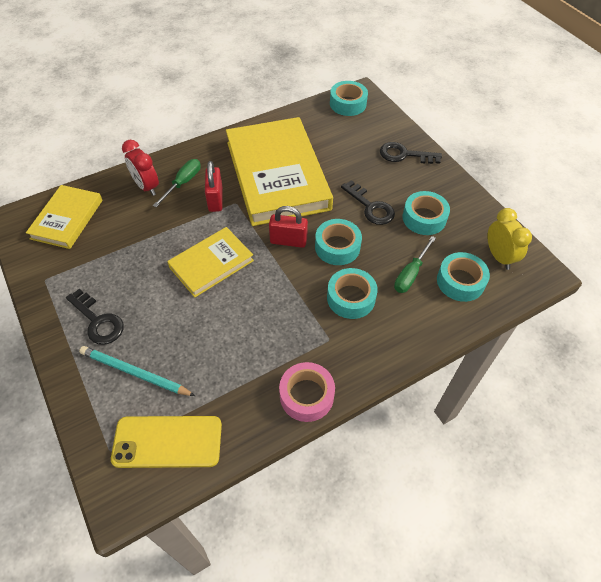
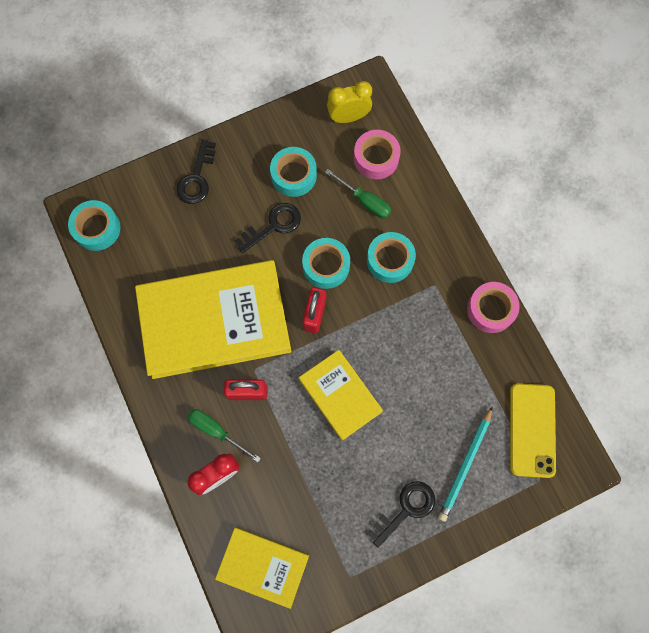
camera: 85 degrees left, 20 degrees up
turquoise tape [437,252,490,302] -> pink tape [354,130,401,179]

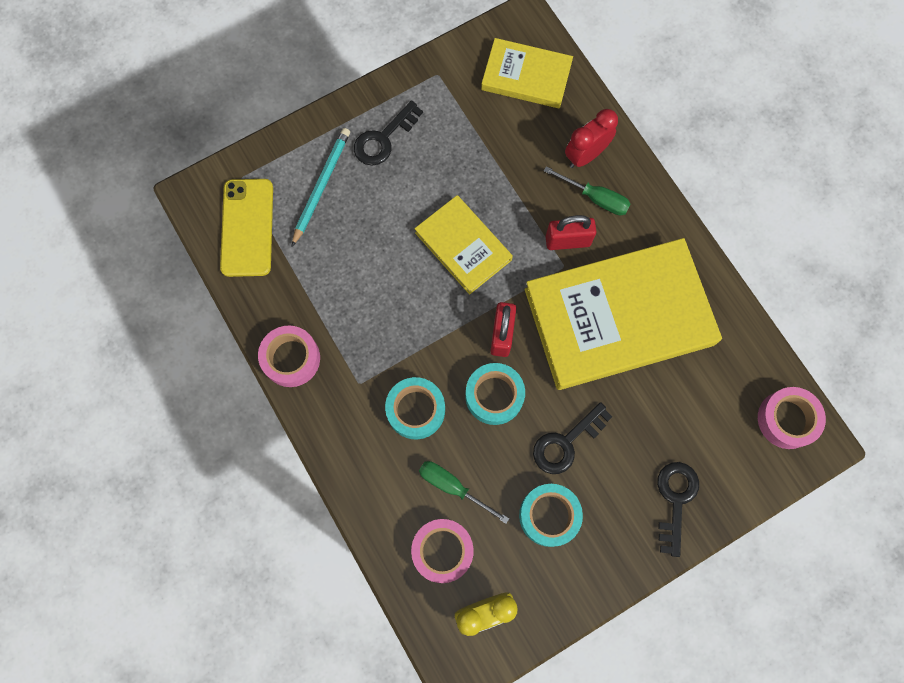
camera: 175 degrees right, 0 degrees up
turquoise tape [68,200,121,251] -> pink tape [758,387,826,449]

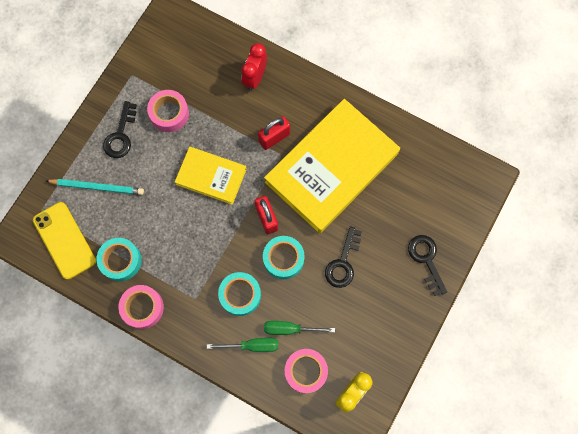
camera: 30 degrees left, 0 degrees up
turquoise pencil [292,128,350,246] -> turquoise pencil turned 105 degrees clockwise [46,179,144,195]
yellow book [481,38,573,109] -> none
turquoise tape [519,484,583,547] -> turquoise tape moved to [97,238,142,281]
green screwdriver [544,166,631,215] -> green screwdriver moved to [207,338,278,352]
pink tape [758,387,826,449] -> pink tape moved to [147,90,189,132]

